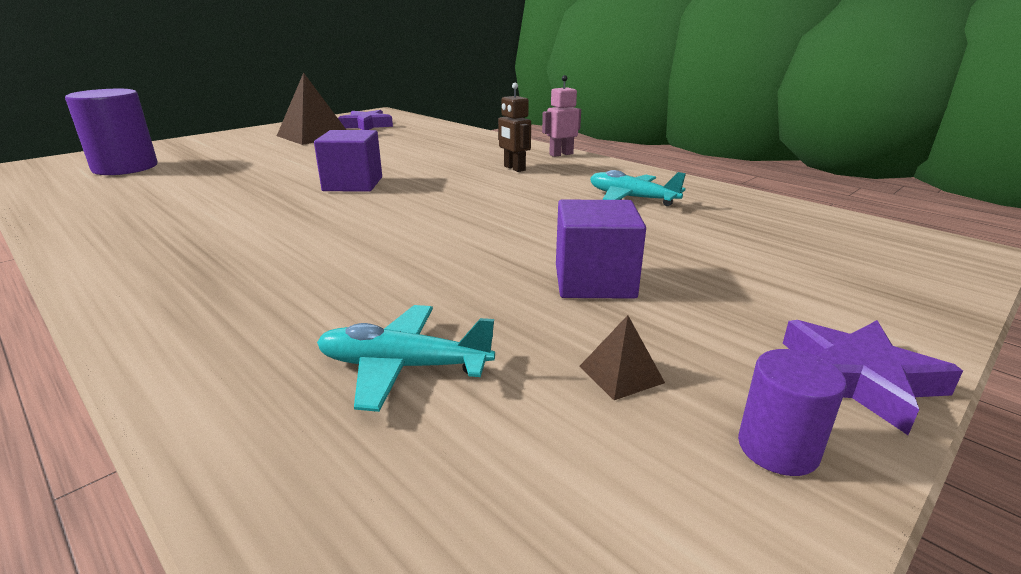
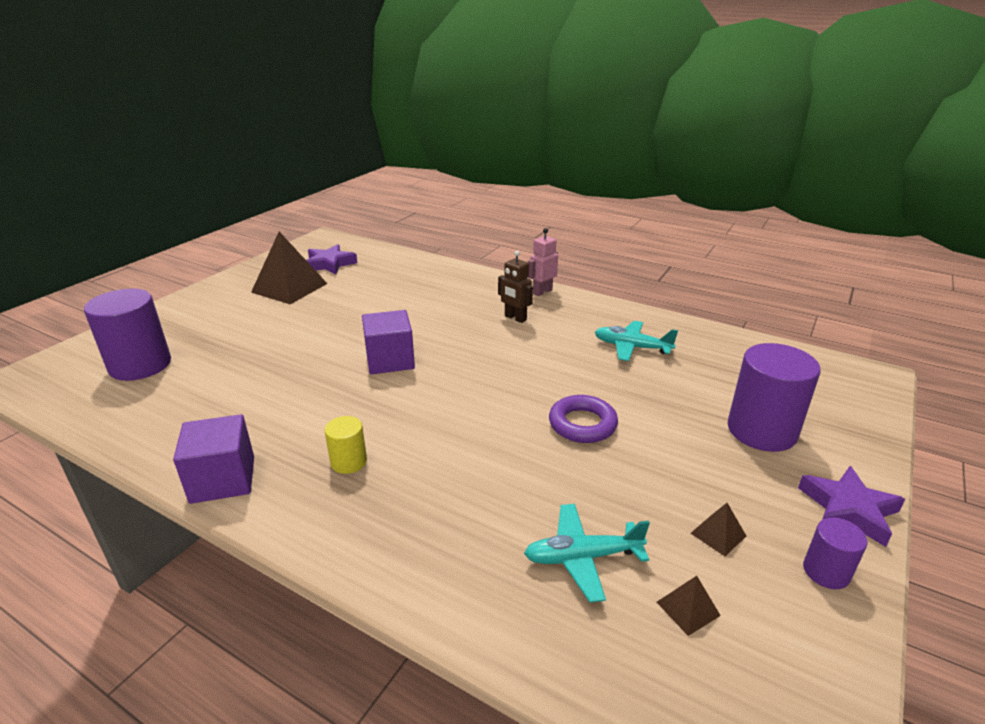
camera: 15 degrees left, 5 degrees up
purple cube [556,200,646,299] -> purple cube moved to [173,414,254,504]
none -> yellow cylinder [324,416,367,474]
none -> purple ring [549,395,618,443]
none -> brown pyramid [656,576,721,636]
none -> purple cylinder [728,343,821,452]

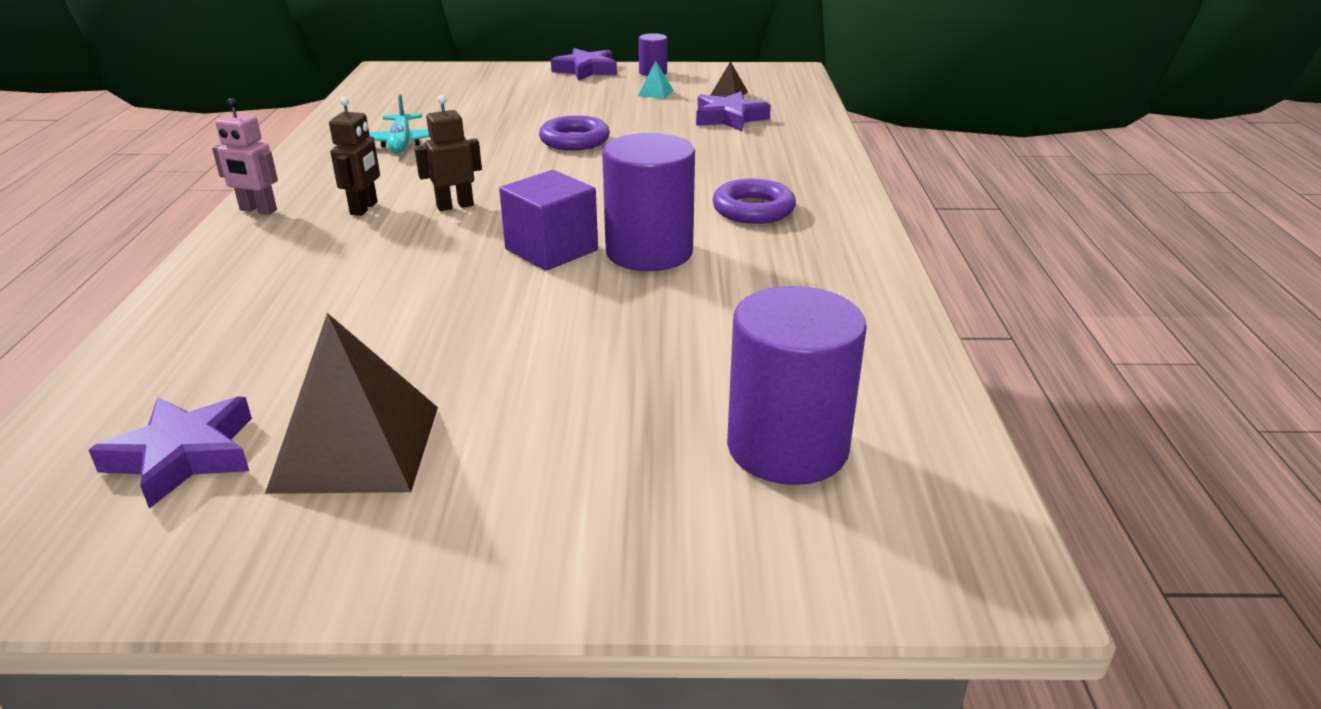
camera: 120 degrees left, 0 degrees up
purple cube [173,414,254,504] -> none
yellow cylinder [324,416,367,474] -> purple ring [712,179,796,224]
turquoise plane [524,504,650,602] -> purple star [696,91,771,131]
brown pyramid [691,503,746,556] -> turquoise pyramid [638,61,674,99]
purple cylinder [728,343,821,452] -> purple cylinder moved to [602,133,695,271]
none -> brown robot [415,95,482,211]

